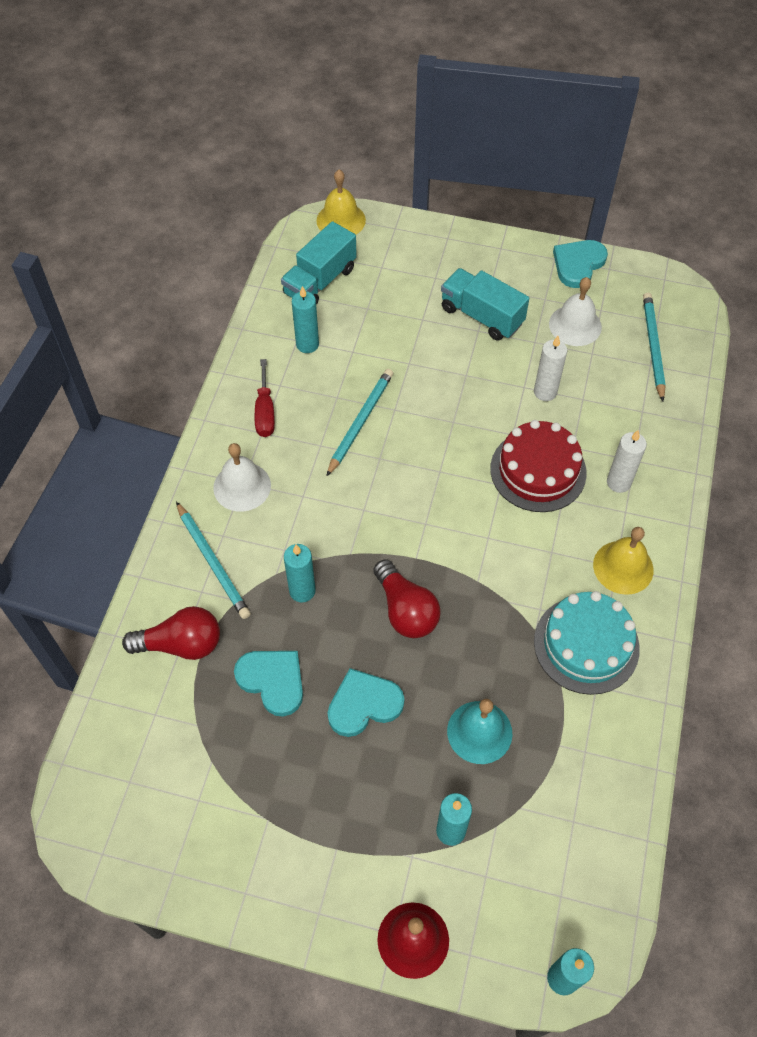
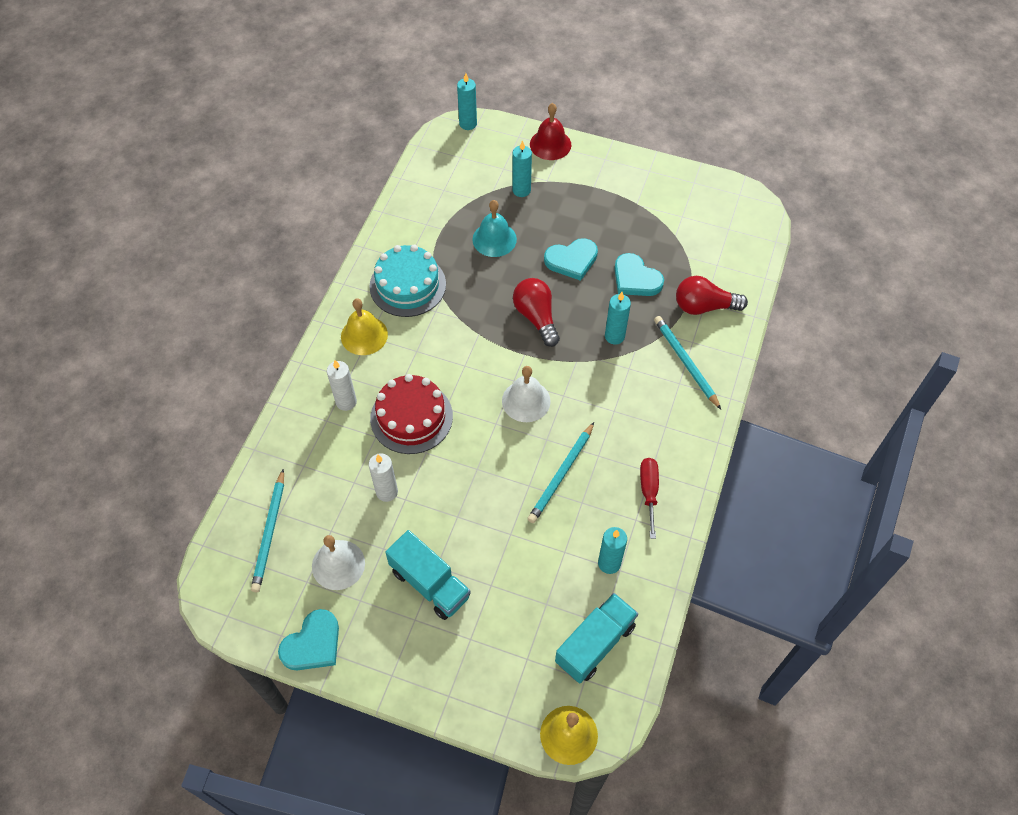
camera: 175 degrees left, 0 degrees up
white bell [213,443,271,512] -> white bell moved to [502,366,551,422]

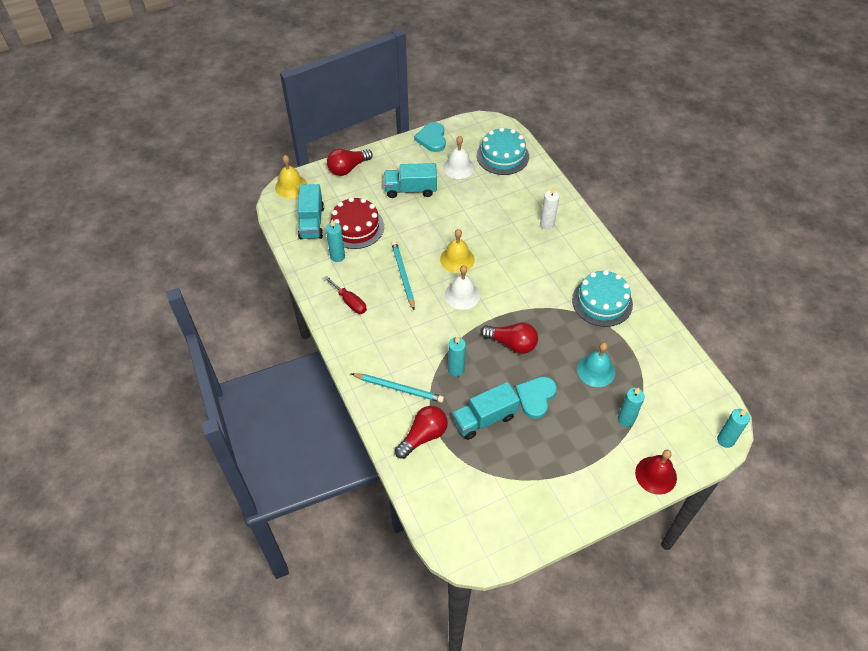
camera: 135 degrees right, 5 degrees down
turquoise pencil [251,469,284,592] -> turquoise cake [477,127,529,175]
yellow bell [341,298,388,355] -> yellow bell moved to [440,229,475,273]
white candle [369,453,398,502] -> none
red cake [370,374,453,454] -> red cake moved to [329,197,384,249]
turquoise heart [614,253,664,296] -> turquoise truck [452,382,520,440]
none -> red light bulb [327,149,373,176]

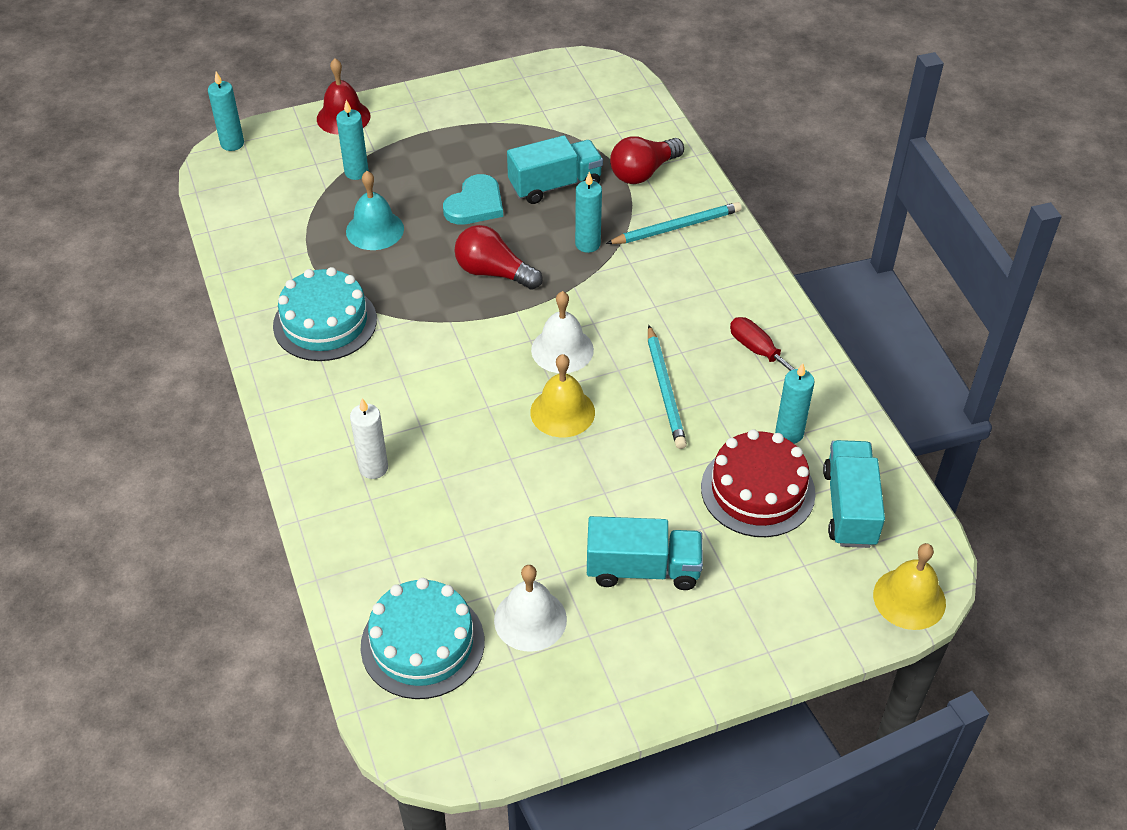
camera: 175 degrees left, 5 degrees down
red light bulb [327,149,373,176] -> none
turquoise pencil [352,373,444,403] -> turquoise pencil turned 135 degrees clockwise [606,202,742,244]
turquoise heart [414,122,446,152] -> none

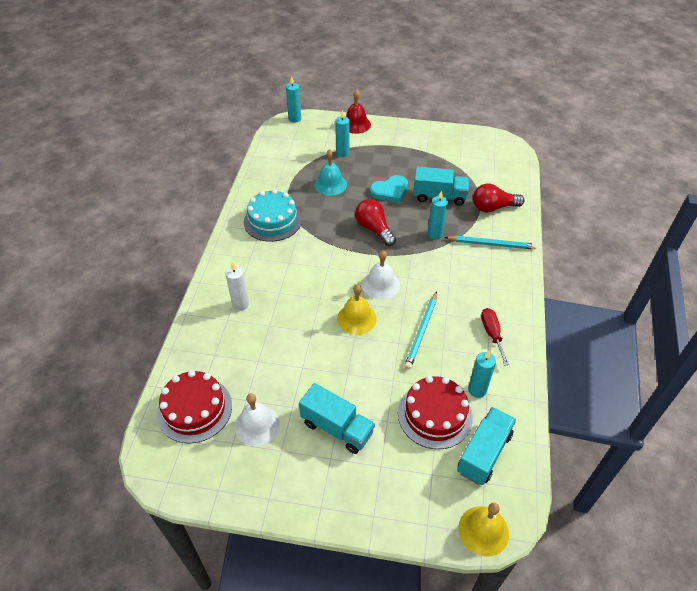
camera: 30 degrees right, 0 degrees up
turquoise cake [361,578,485,699] -> red cake [157,370,232,444]

